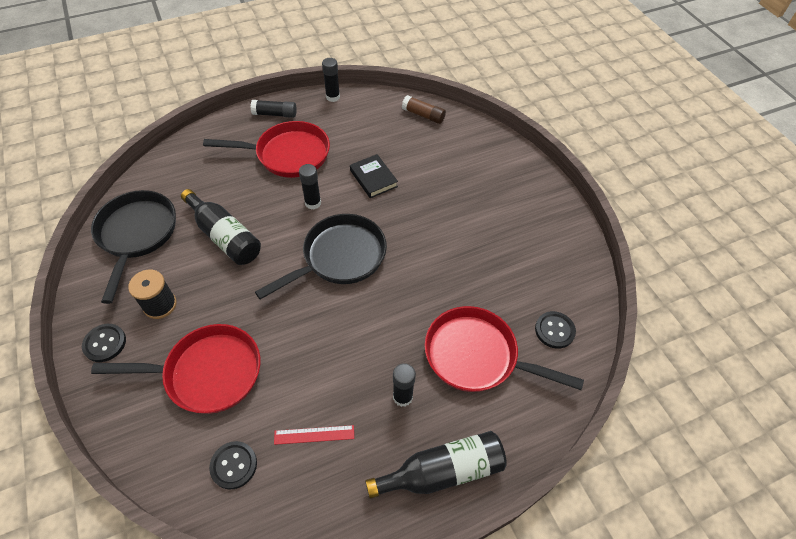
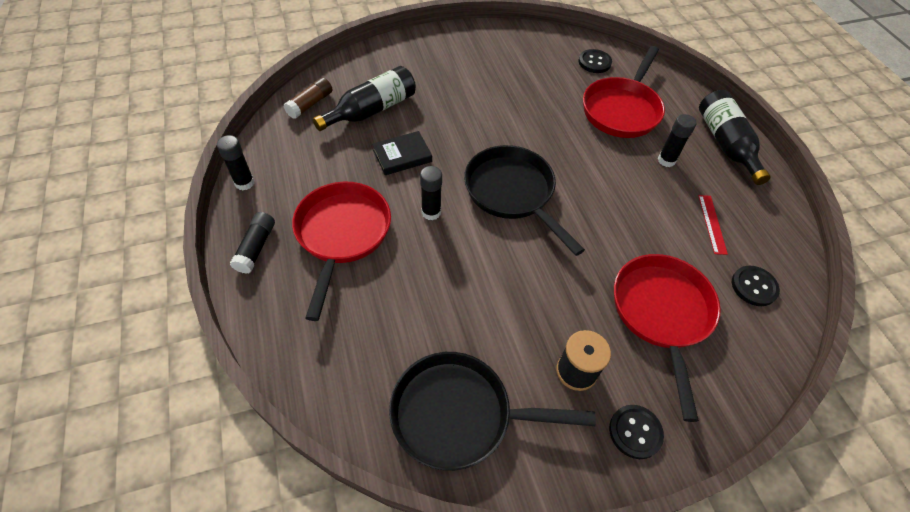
camera: 85 degrees left, 0 degrees up
black bottle [181,189,261,265] -> black bottle moved to [313,66,416,131]

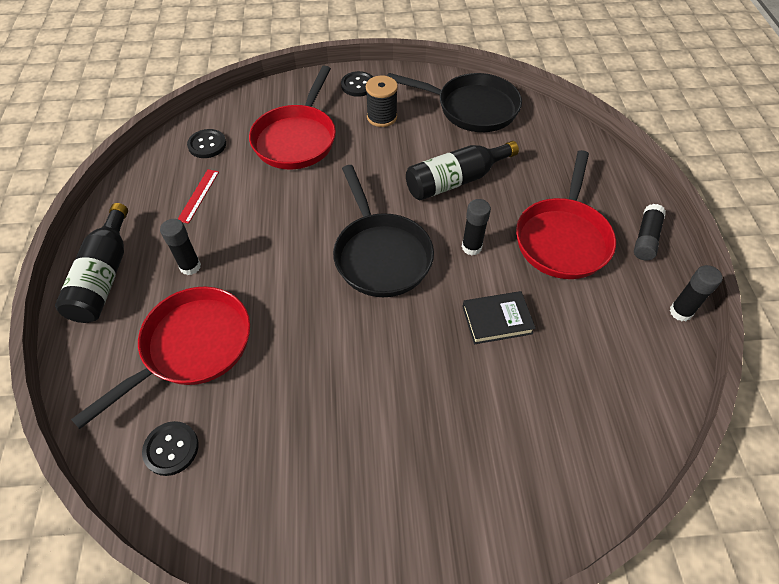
camera: 165 degrees left, 0 degrees up
brown glue stick [284,77,332,119] -> none
black bottle [313,66,416,131] -> black bottle moved to [406,141,519,200]

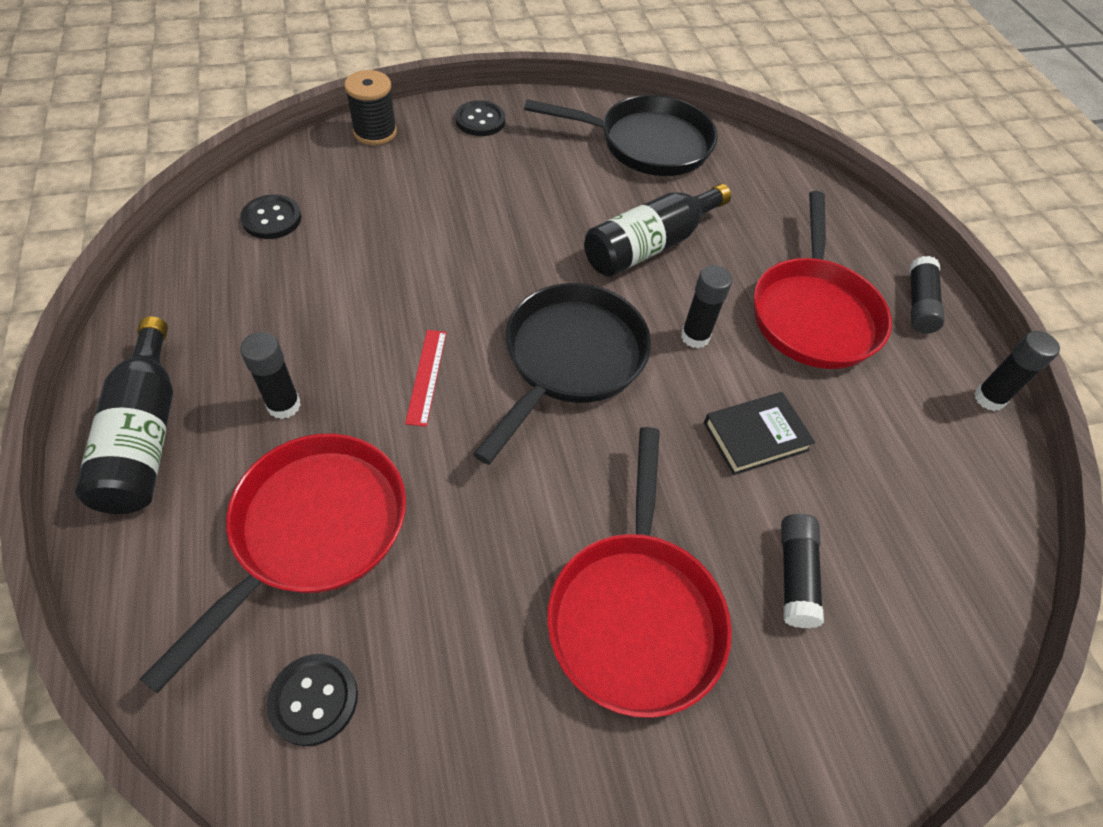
camera: 15 degrees left, 0 degrees up
red ruler [178,169,219,224] -> red ruler moved to [405,330,447,427]
red pan [249,66,336,169] -> red pan moved to [547,427,732,718]
black pan [333,165,434,297] -> black pan turned 120 degrees counterclockwise [473,283,651,465]
black spool [366,76,398,127] -> black spool moved to [344,70,397,145]
none -> black glue stick [781,514,824,628]

